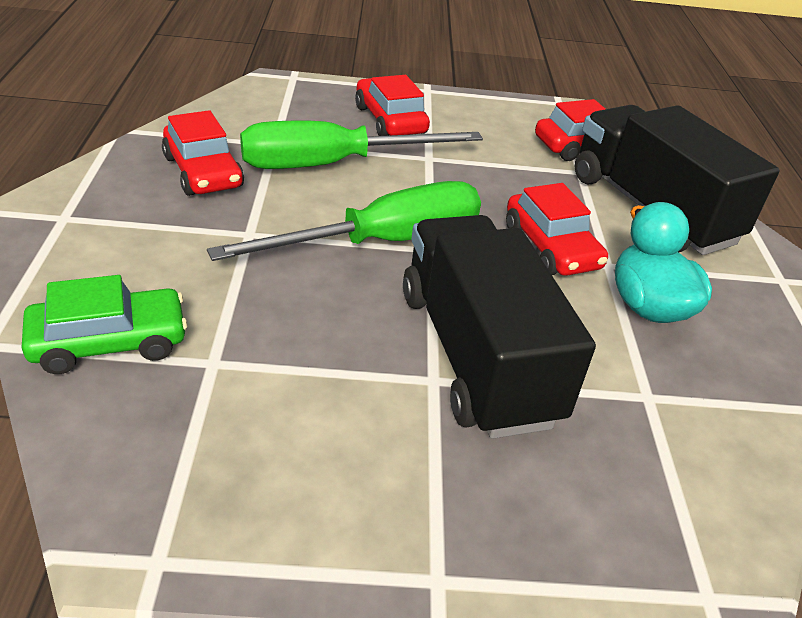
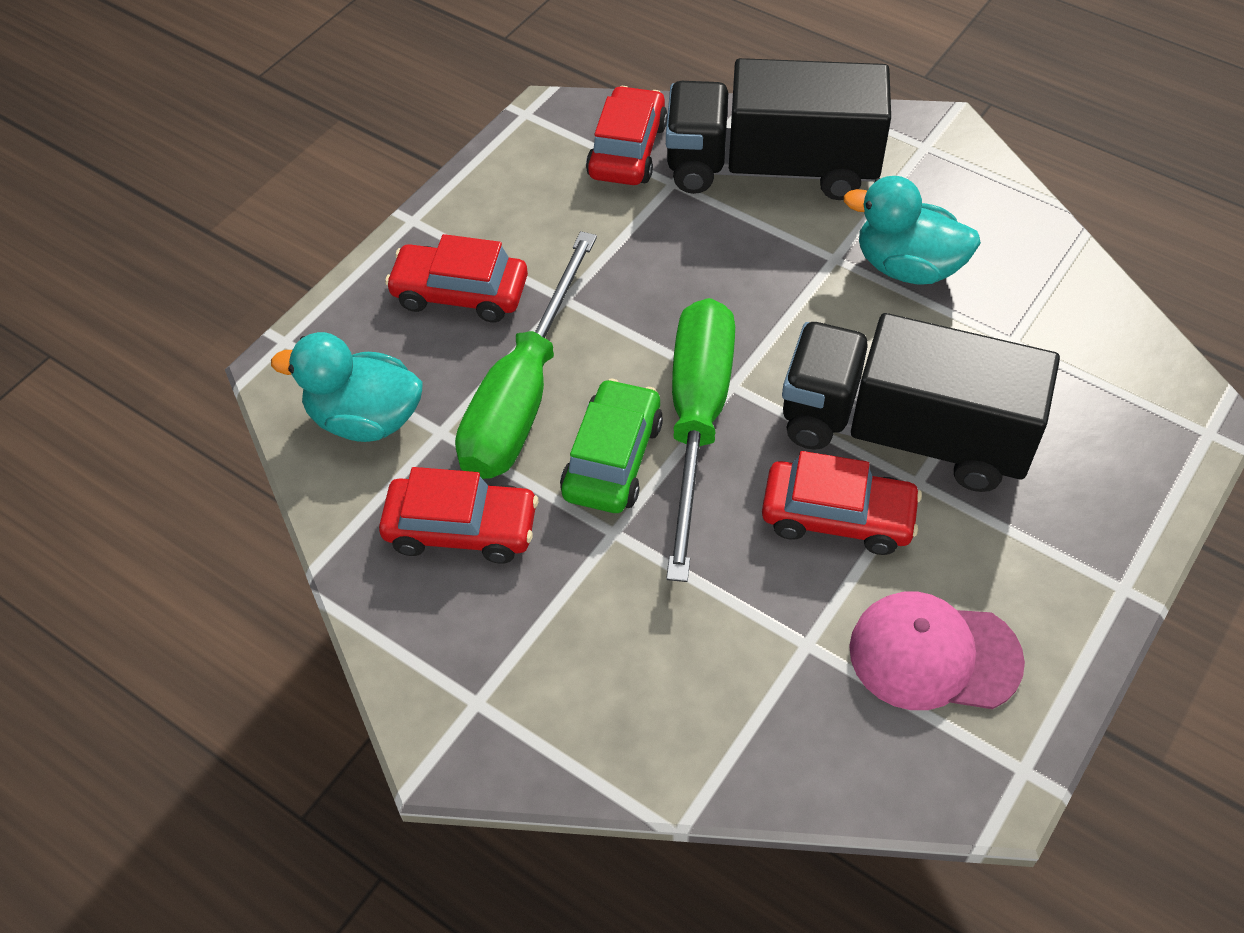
camera: 50 degrees left, 15 degrees up
green car [22,275,188,374] -> green car moved to [560,378,663,513]
red car [506,183,608,276] -> red car moved to [762,451,922,555]
none -> turquoise duck [271,332,423,442]
none -> pink cap [849,591,1025,710]

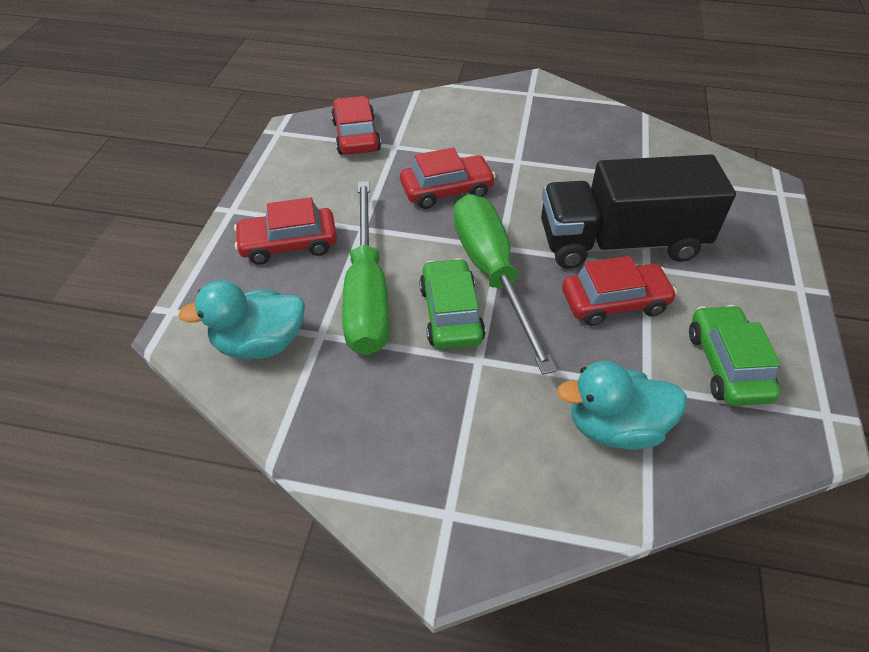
camera: 25 degrees left, 5 degrees down
red car [379,467,538,564] -> red car moved to [400,148,496,209]
black truck [666,58,891,200] -> none
turquoise duck [843,176,981,285] -> turquoise duck moved to [557,361,687,450]
pink cap [849,591,1025,710] -> green car [689,305,781,406]

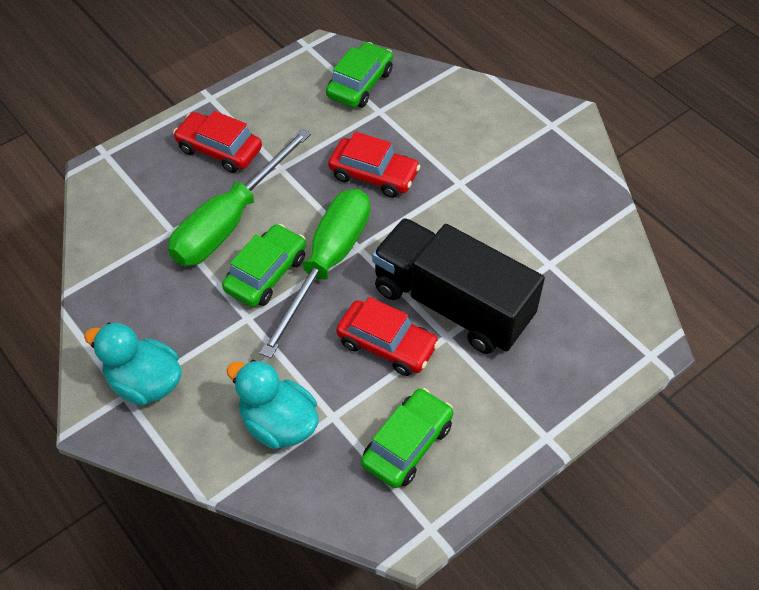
camera: 40 degrees right, 5 degrees up
turquoise duck [178,280,305,359] -> turquoise duck moved to [84,323,182,406]
red car [331,96,381,155] -> green car [326,42,393,108]

